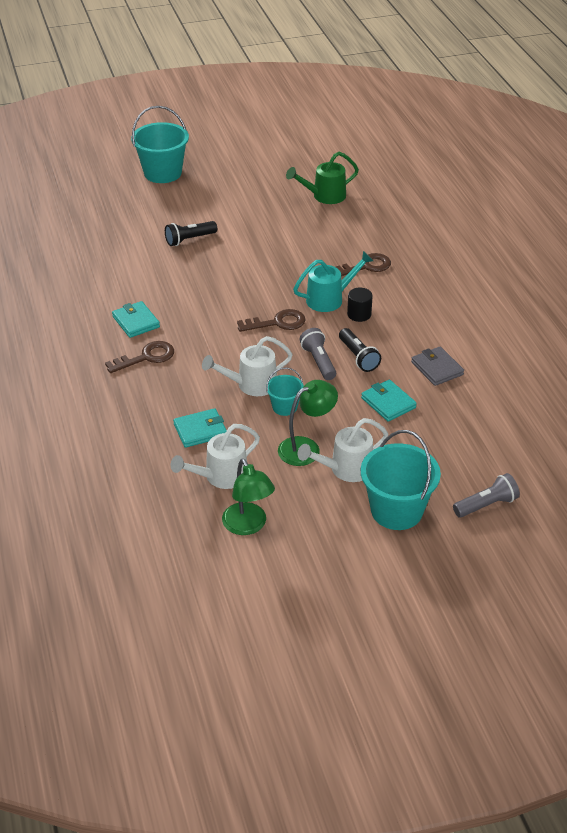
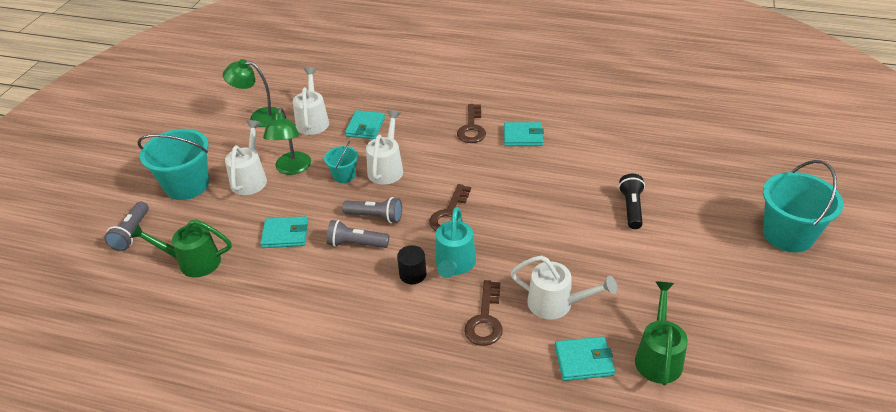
camera: 125 degrees right, 0 degrees up
black flashlight [339,328,381,372] -> grey flashlight [326,220,389,248]
grey wallet [411,347,464,386] -> none
none -> green watering can [130,220,232,278]
none -> white watering can [511,256,617,319]
none -> turquoise wallet [555,337,615,381]

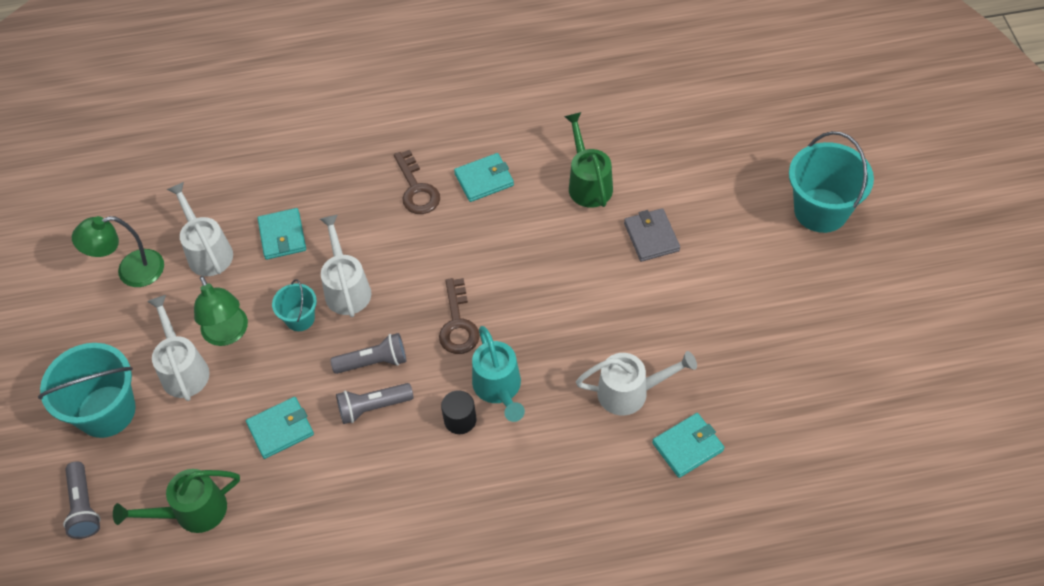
camera: 25 degrees left, 15 degrees up
brown key [464,280,503,346] -> none
black flashlight [618,174,645,229] -> grey wallet [624,208,680,262]
green watering can [635,281,688,385] -> green watering can moved to [564,112,613,208]

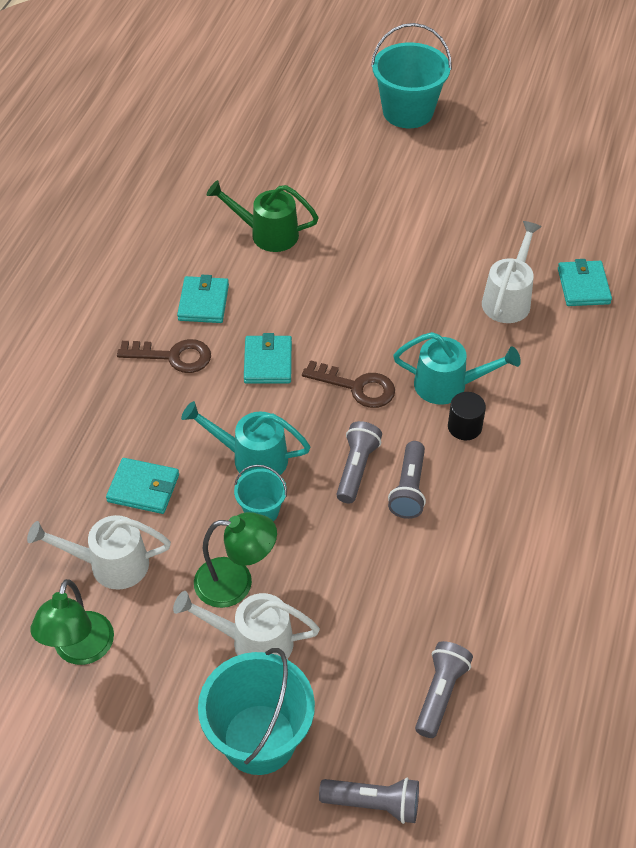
camera: 65 degrees left, 5 degrees down
green watering can [113,469,240,533] -> grey flashlight [415,641,473,738]
turquoise wallet [246,397,314,459] -> turquoise wallet moved to [244,333,292,384]
white watering can [320,215,371,317] -> turquoise watering can [181,401,311,475]
grey wallet [624,208,680,262] -> none

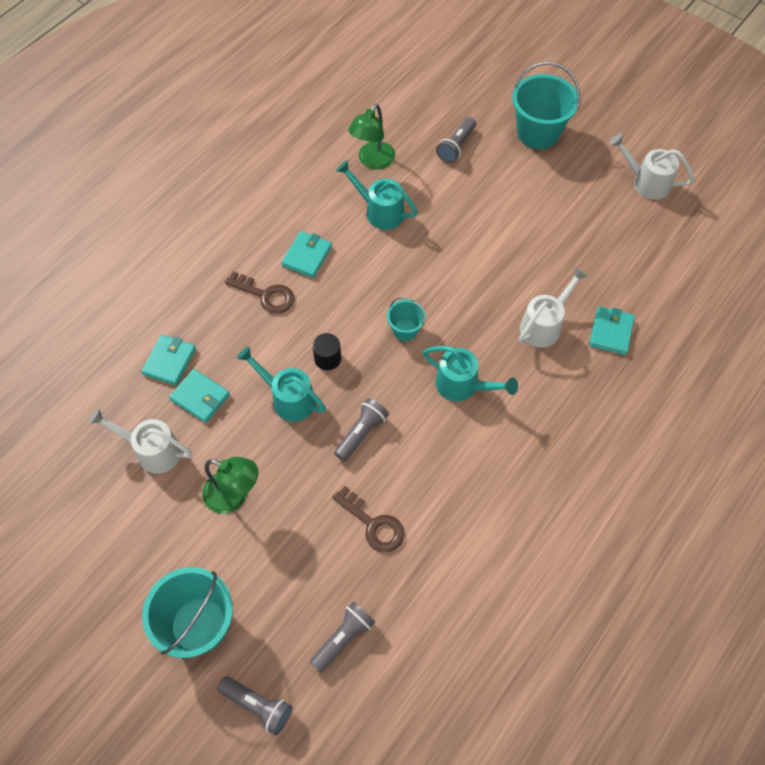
camera: 20 degrees right, 10 degrees up
green lamp [30,579,114,665] -> green lamp moved to [348,104,395,170]
white watering can [173,591,320,659] -> white watering can moved to [609,133,694,200]
green watering can [207,180,319,252] -> turquoise watering can [336,160,418,230]
turquoise bucket [234,465,287,521] -> turquoise bucket moved to [387,297,426,341]
turquoise wallet [244,333,292,384] -> turquoise wallet moved to [141,335,196,386]
brown key [302,360,395,408] -> brown key moved to [332,486,405,552]
grey flashlight [388,441,426,519] -> grey flashlight moved to [436,117,476,163]
black cylinder [448,392,486,440] -> black cylinder moved to [312,333,341,370]

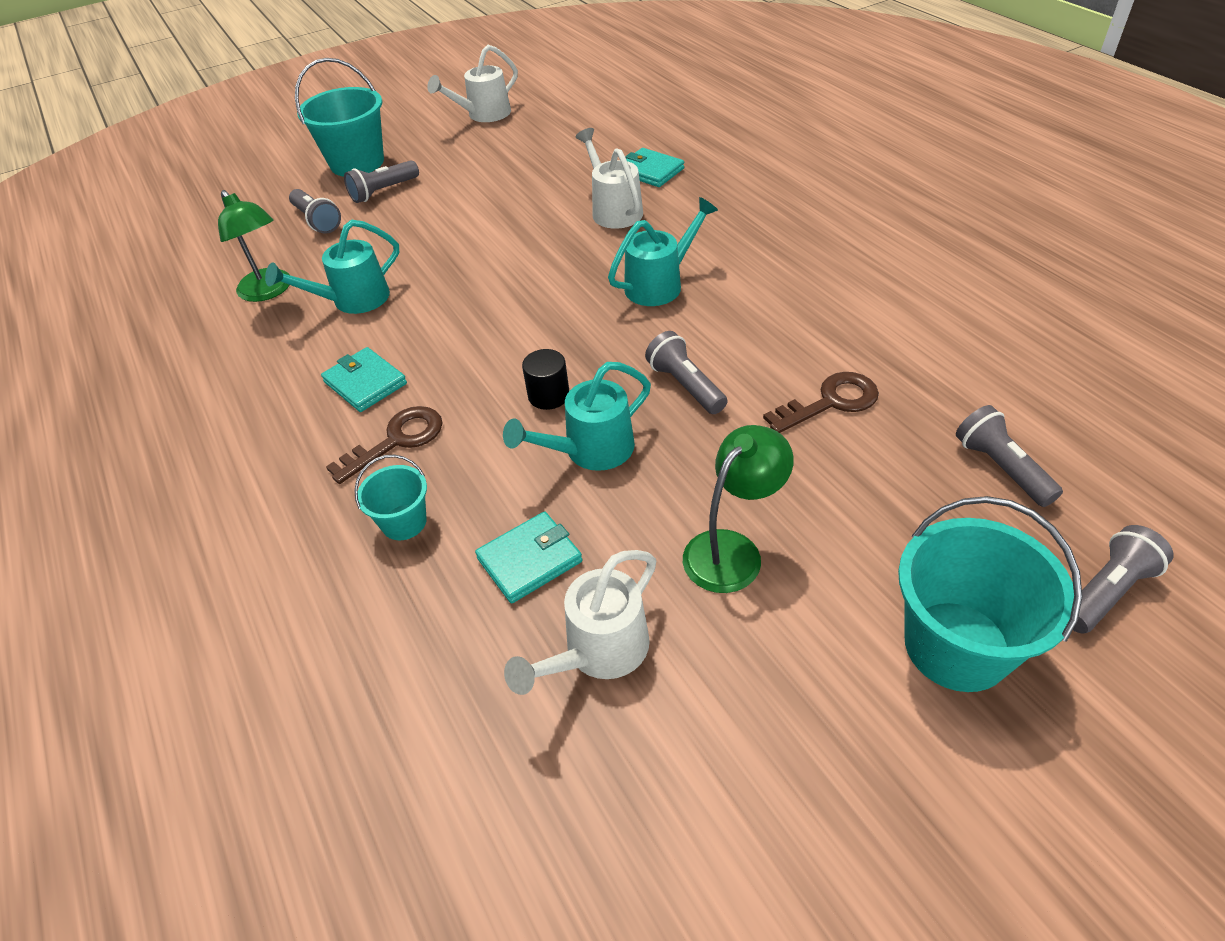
camera: 65 degrees left, 15 degrees down
turquoise wallet [141,335,196,386] -> none
turquoise bucket [387,297,426,341] -> turquoise bucket moved to [354,455,427,540]
none -> grey flashlight [344,160,419,203]

